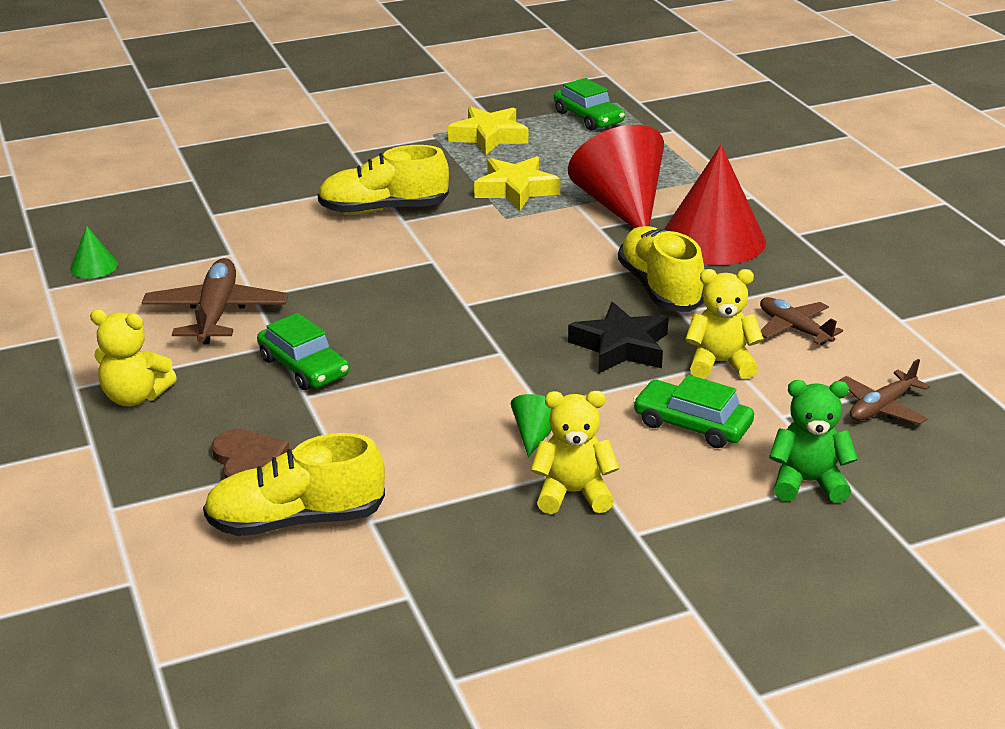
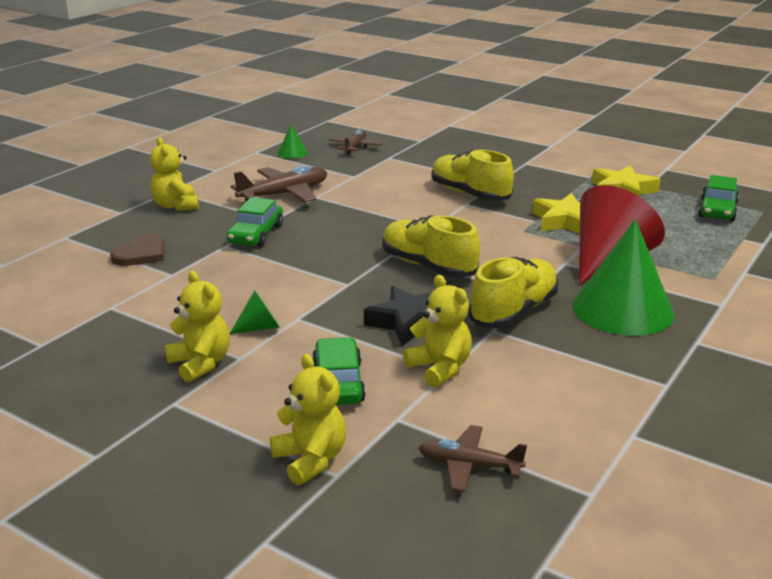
camera: 55 degrees right, 5 degrees down
yellow shoe [203,433,385,536] -> yellow shoe moved to [382,215,480,278]
red cone [664,145,766,265] -> green cone [572,219,674,336]
brown plane [760,297,843,345] -> brown plane moved to [329,130,383,155]
green teddy bear [769,380,858,503] -> yellow teddy bear [270,354,346,486]

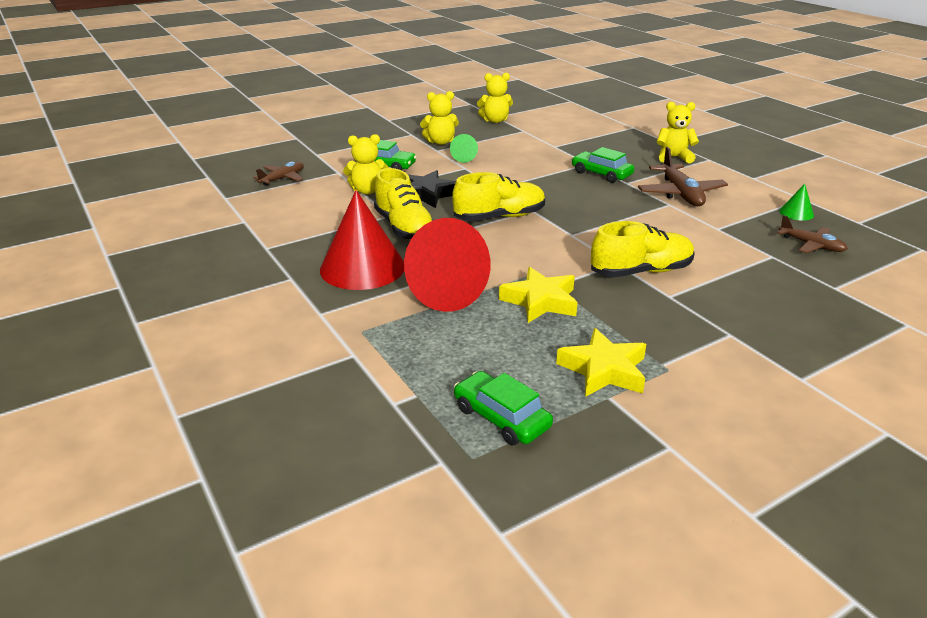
camera: 115 degrees right, 5 degrees up
brown heart [110,234,164,266] -> none
yellow teddy bear [270,354,346,486] -> yellow teddy bear moved to [477,73,513,123]
green cone [572,219,674,336] -> red cone [320,190,404,290]

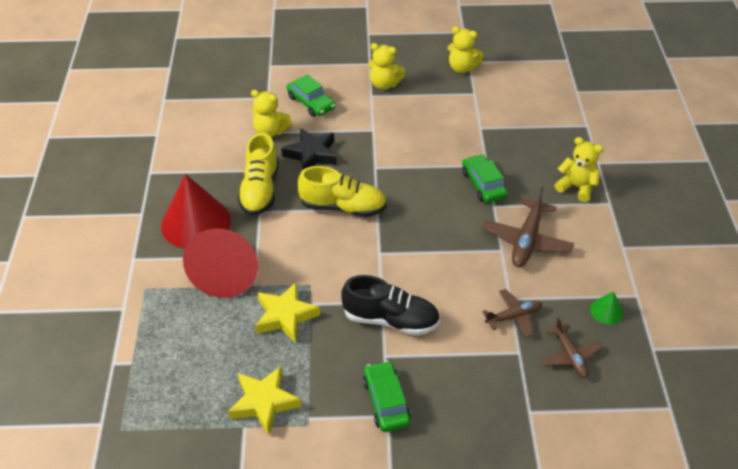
camera: 30 degrees right, 15 degrees up
brown plane [253,162,304,186] -> brown plane moved to [482,289,542,338]
green cone [450,134,478,163] -> none
green car [454,371,553,445] -> green car moved to [363,360,411,432]
yellow shoe [591,221,695,277] -> black shoe [341,275,440,335]

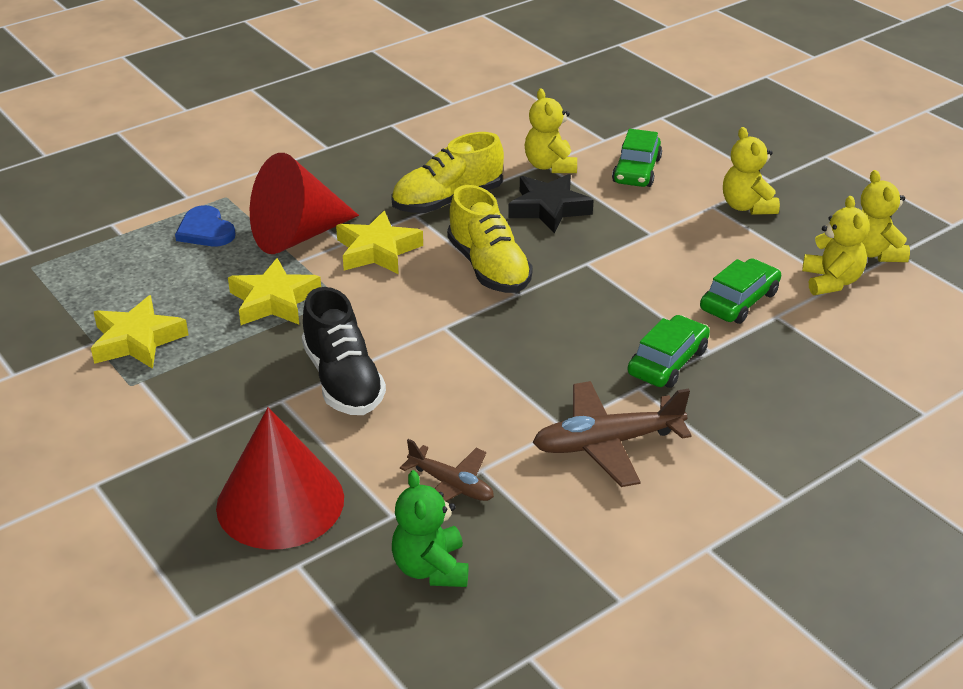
camera: 55 degrees right, 10 degrees down
red cone [161,174,231,249] -> red cone moved to [216,407,344,550]
green car [363,360,411,432] -> green car moved to [700,258,781,324]
brown plane [542,317,602,378] -> green teddy bear [392,470,468,587]
yellow teddy bear [554,137,603,202] -> yellow teddy bear moved to [802,196,870,295]
green cone [590,291,624,325] -> none
none -> blue heart [175,205,236,246]
none -> yellow star [336,211,423,274]

